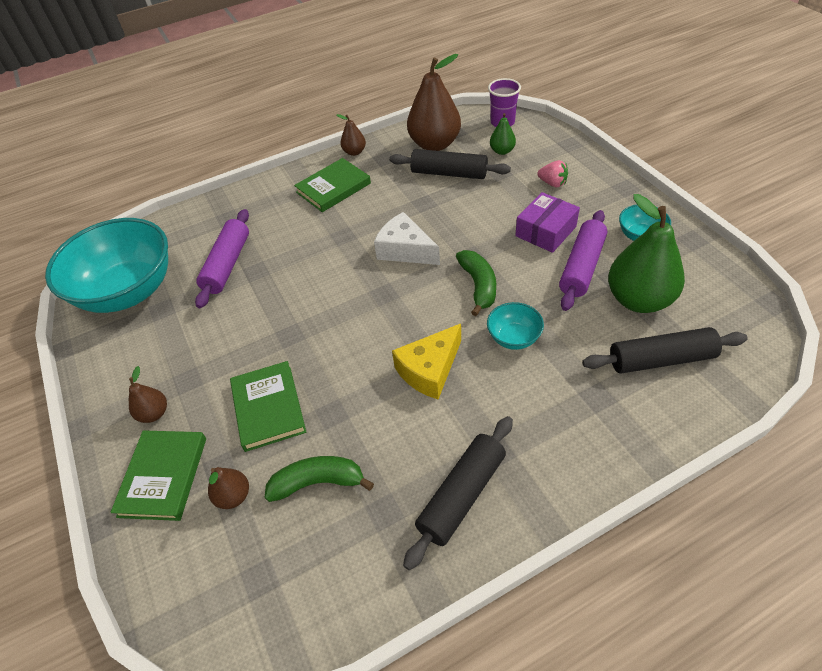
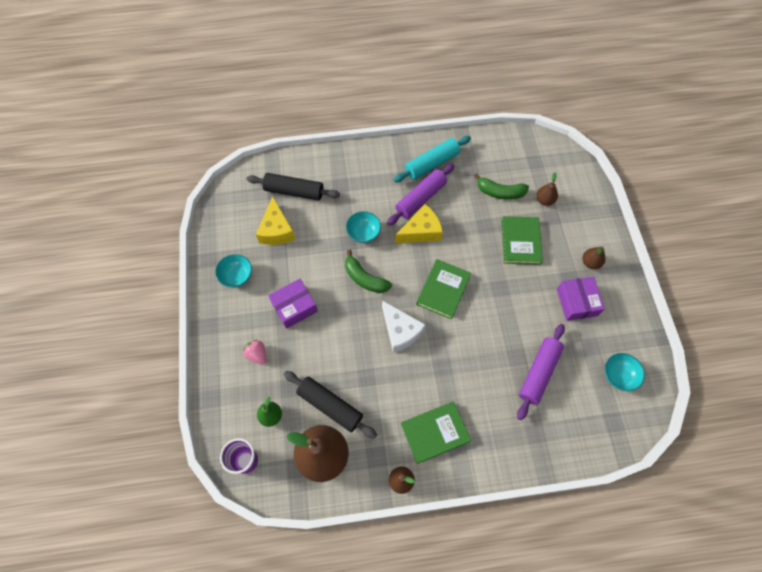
camera: 165 degrees left, 15 degrees up
turquoise bowl [45,218,168,313] -> turquoise bowl [605,353,645,391], size x0.43
green book [110,430,206,521] -> green book moved to [416,259,471,319]
black rolling pin [403,416,513,570] -> turquoise rolling pin [393,136,471,182]
green banana [456,250,496,316] -> green banana turned 60 degrees counterclockwise [345,250,392,293]
purple rolling pin [559,210,607,311] -> purple rolling pin moved to [387,164,454,226]
green pear [608,194,685,313] -> yellow cheese [256,196,295,245]
none -> purple box [557,277,605,321]

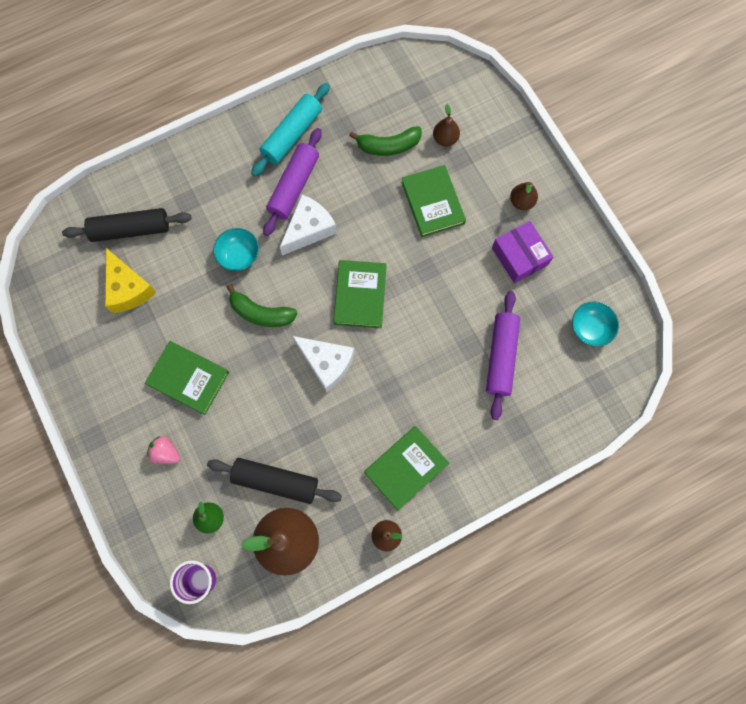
camera: 20 degrees left, 10 degrees up
turquoise bowl [215,254,252,288] -> none
purple box [268,279,318,329] -> green book [145,341,229,415]
yellow cheese [395,204,443,243] -> white cheese [280,195,337,256]

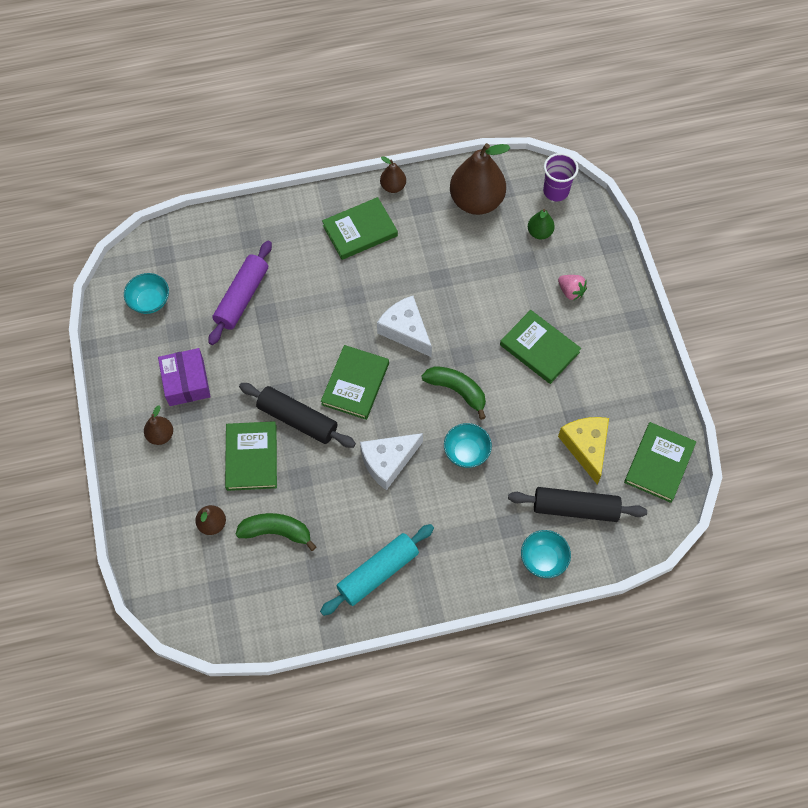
camera: 165 degrees left, 10 degrees down
black rolling pin [207,458,342,504] -> black rolling pin moved to [239,383,356,448]
purple rolling pin [263,128,322,236] -> none
none -> turquoise bowl [521,530,571,578]
none -> green book [624,422,696,503]

